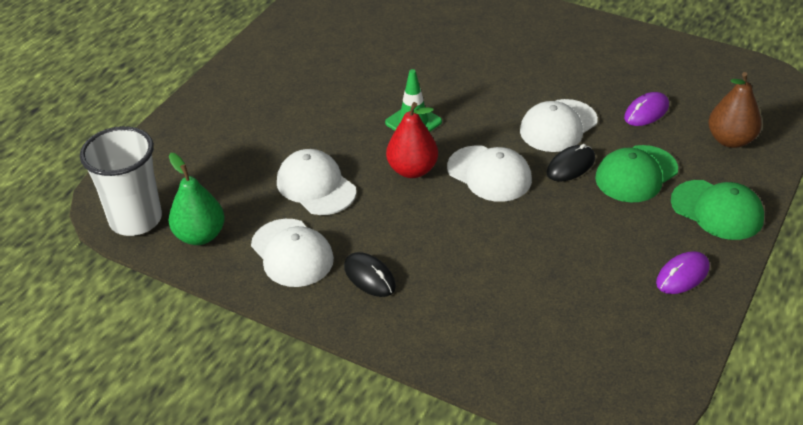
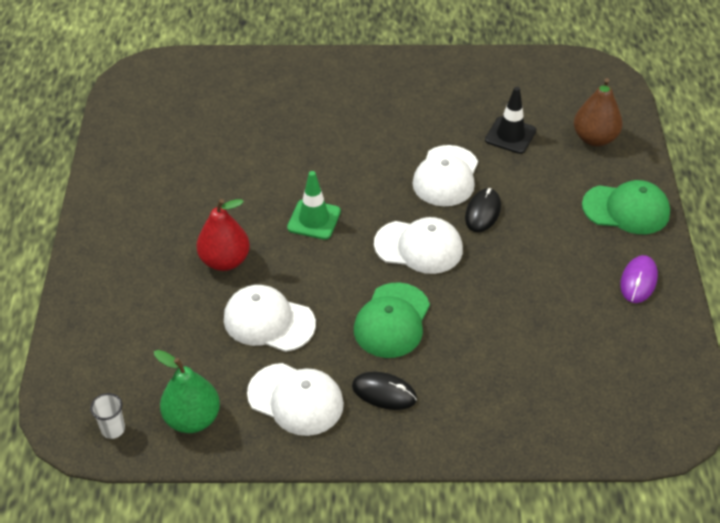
camera: 30 degrees left, 5 degrees up
white cup [80,126,162,236] -> white cup [90,393,125,439], size x0.41
red pear [386,102,438,178] -> red pear moved to [196,199,250,271]
green cap [595,145,678,203] -> green cap moved to [354,283,430,358]
purple mouse [624,92,669,126] -> black traffic cone [485,87,536,154]

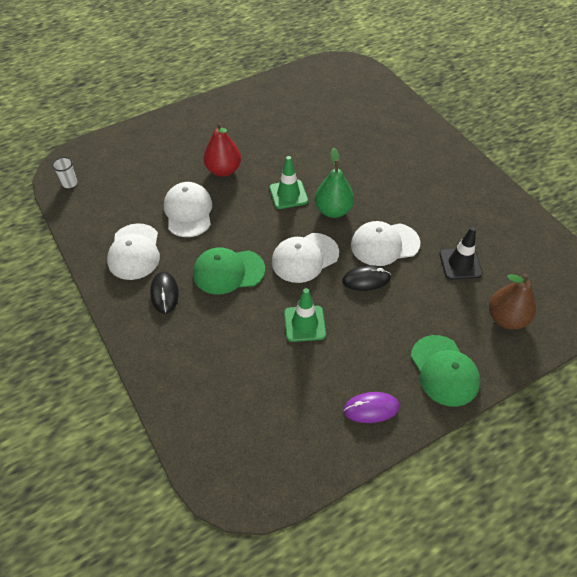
camera: 60 degrees right, 5 degrees up
green pear [154,350,220,433] -> green pear moved to [315,148,354,218]
white cap [374,217,463,274] -> white cap turned 75 degrees clockwise [272,233,339,283]
none -> green traffic cone [284,288,326,342]

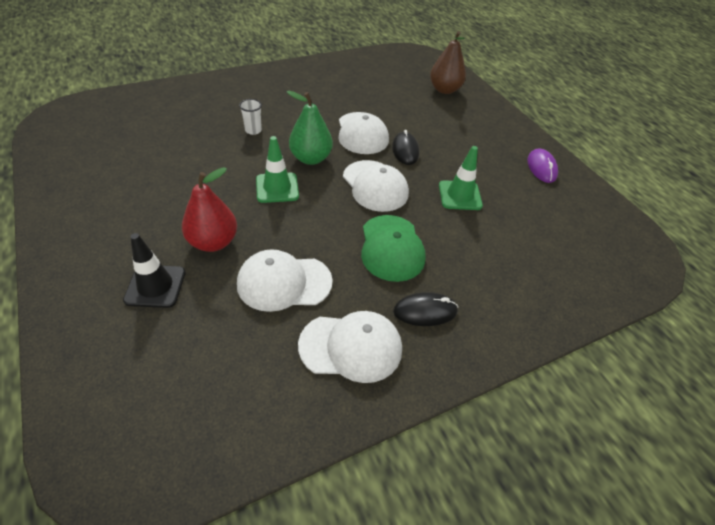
camera: 90 degrees left, 5 degrees down
white cup [52,157,77,188] -> white cup moved to [239,99,262,135]
green cap [411,335,480,407] -> none
black traffic cone [440,227,483,280] -> black traffic cone moved to [123,233,186,308]

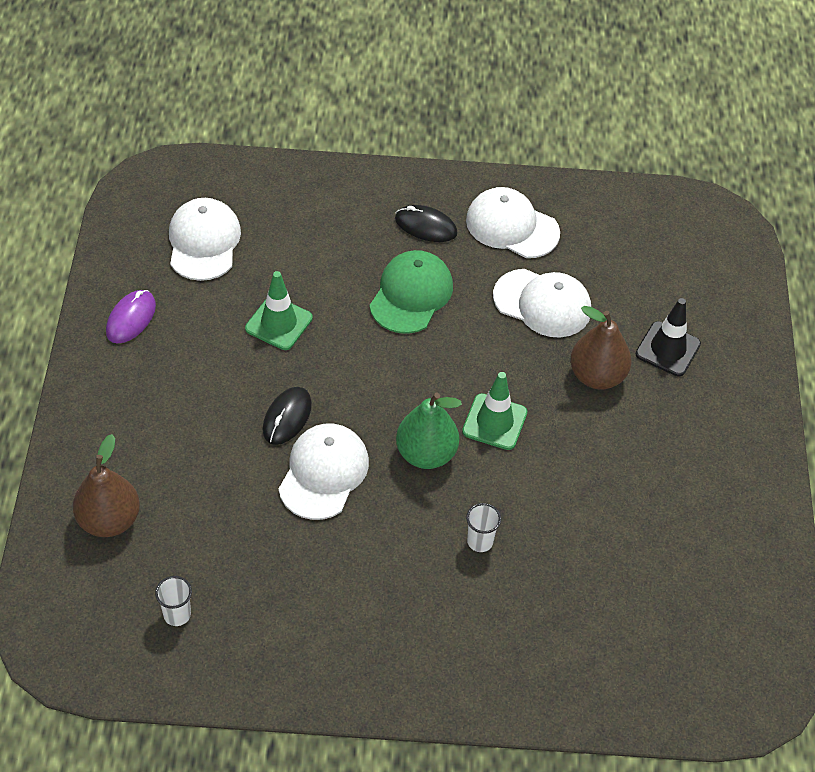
camera: 150 degrees left, 5 degrees up
red pear [182,167,237,252] -> brown pear [570,306,631,389]
white cap [343,160,409,212] -> white cap moved to [169,198,241,281]
none -> white cup [155,576,192,626]

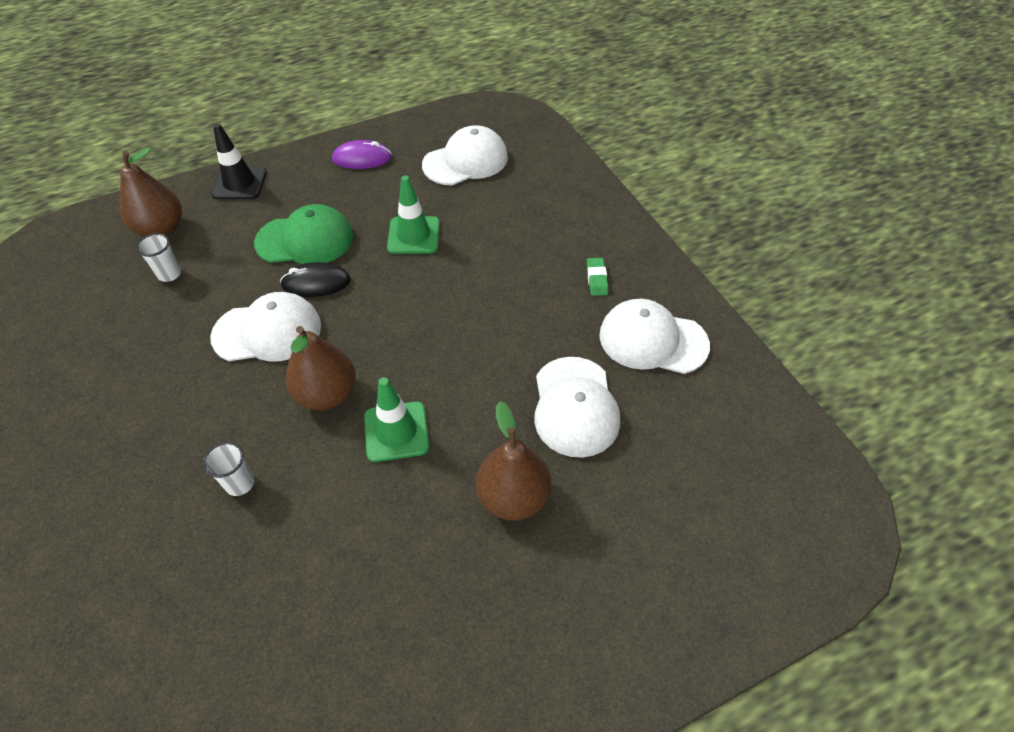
camera: 65 degrees right, 0 degrees up
white cup [155,576,192,626] -> white cup moved to [136,233,181,282]
green cap [369,250,453,334] -> green cap moved to [254,204,353,264]
black mouse [395,205,457,242] -> green eraser [587,258,608,296]
green pear [396,393,462,469] -> brown pear [286,326,356,410]
white cap [466,187,560,258] -> white cap turned 75 degrees counterclockwise [599,299,710,374]
black traffic cone [635,298,701,376] -> black traffic cone moved to [211,123,266,199]

